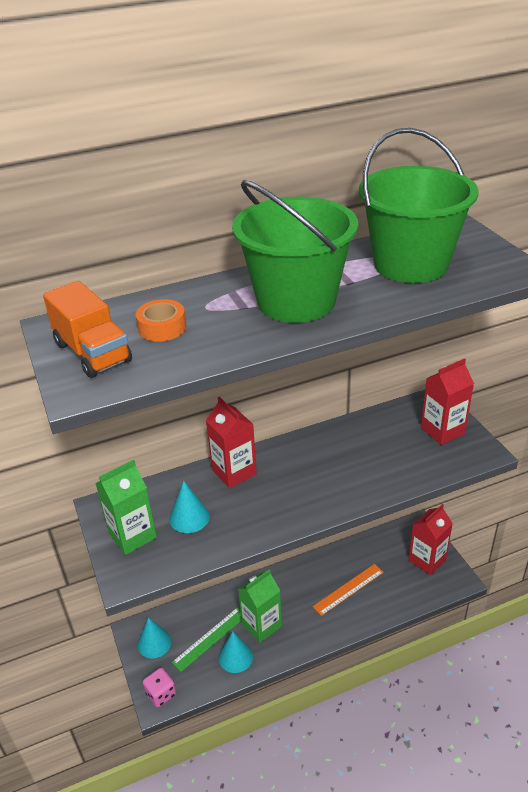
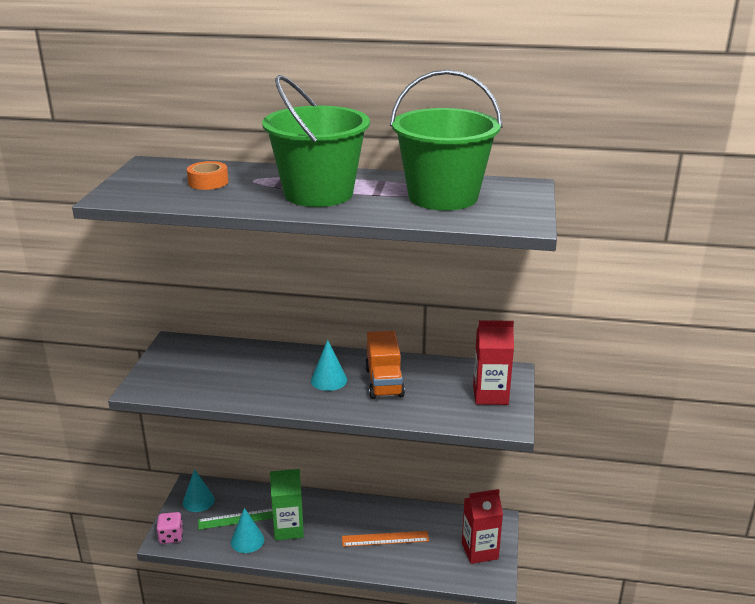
camera: 30 degrees right, 10 degrees down
orange truck [43,281,132,378] -> orange truck moved to [365,331,405,399]
green carton [95,460,157,555] -> none
turquoise cone [170,481,210,533] -> turquoise cone moved to [311,340,347,391]
red carton [206,397,257,488] -> none

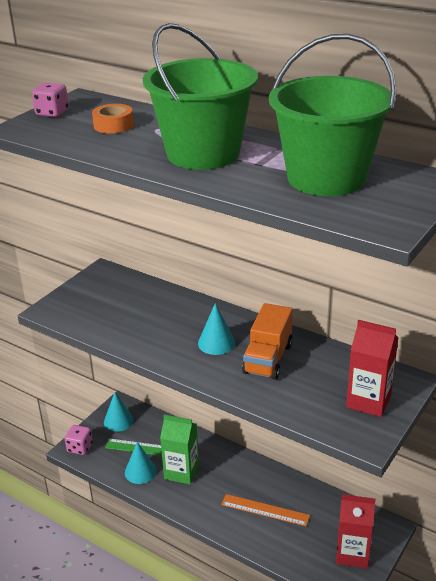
camera: 25 degrees right, 5 degrees up
none -> pink dice [32,82,69,117]

